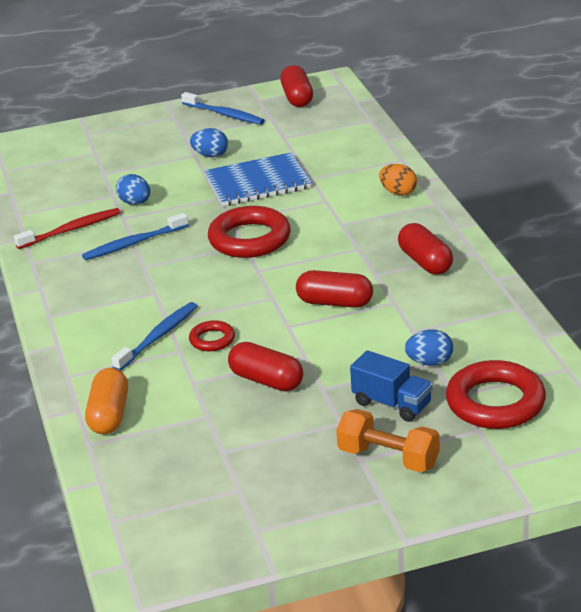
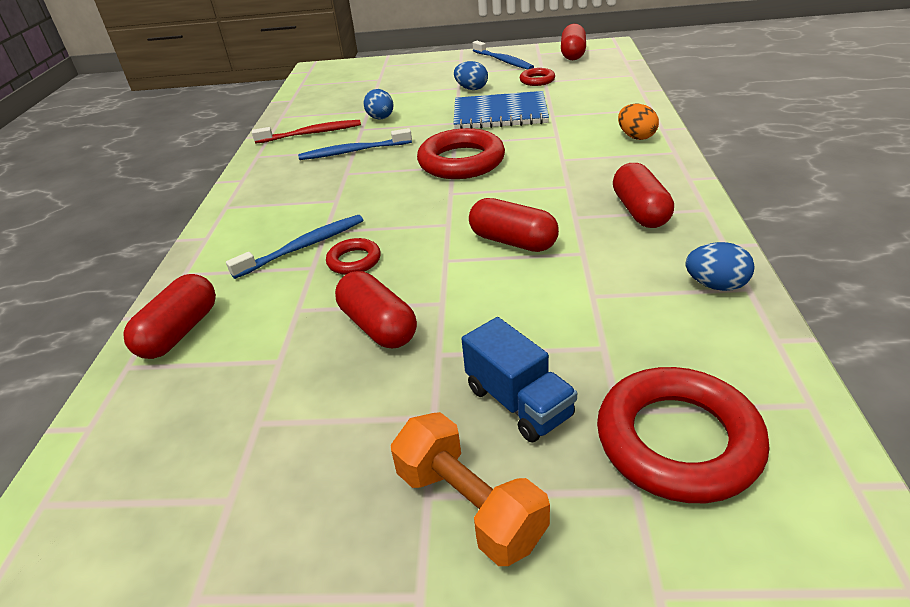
camera: 20 degrees right, 5 degrees up
orange capsule [85,368,128,434] -> red capsule [123,274,216,359]
blue egg [405,329,453,366] -> blue egg moved to [686,242,754,291]
none -> red ring [520,68,555,86]

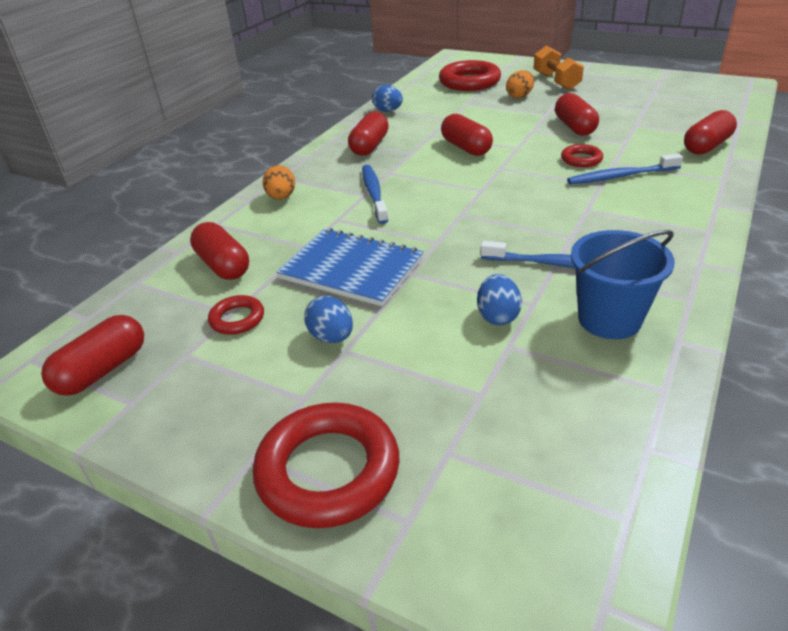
camera: 155 degrees left, 0 degrees up
red toothbrush [252,120,361,144] -> blue bucket [571,230,675,339]
red ring [417,128,505,179] -> red ring moved to [253,403,400,528]
blue truck [462,317,577,443] -> orange egg [506,70,534,98]
blue toothbrush [473,41,534,70] -> blue toothbrush moved to [362,165,388,224]
none -> red capsule [190,222,249,280]

